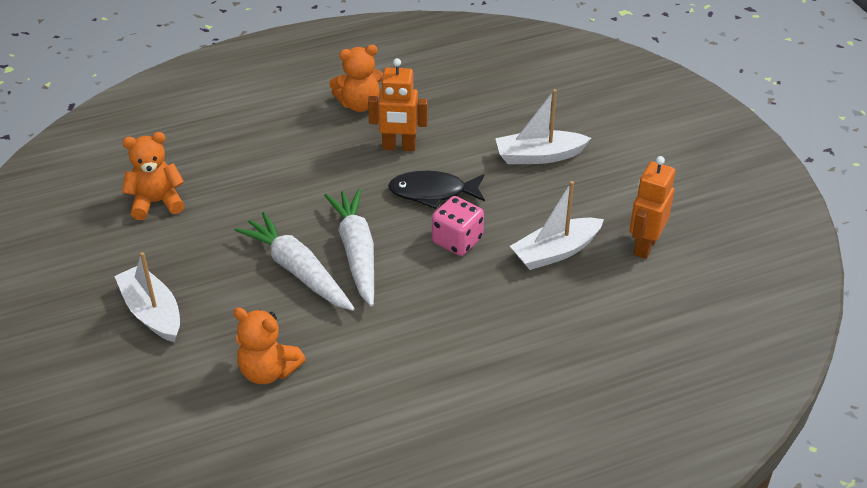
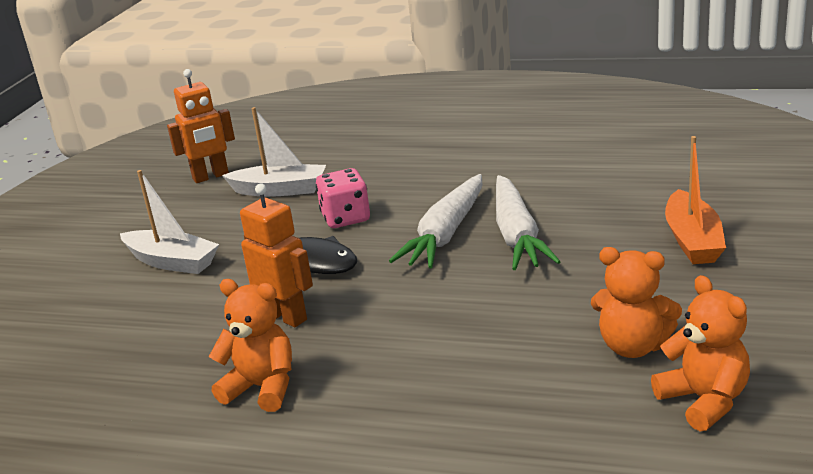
camera: 140 degrees left, 15 degrees down
white boat [114,252,180,342] -> orange boat [665,136,726,264]
orange teddy bear [233,308,306,384] -> orange teddy bear moved to [651,275,750,431]

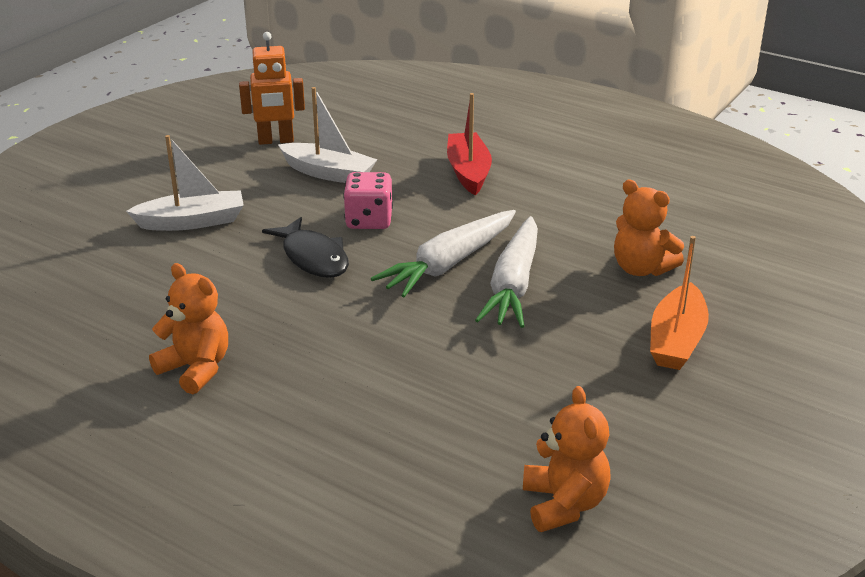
camera: 15 degrees right, 5 degrees up
white boat [120,170,219,274] -> white boat turned 60 degrees counterclockwise [126,135,244,231]
orange robot [240,183,313,327] -> none
orange teddy bear [591,247,682,358] -> orange teddy bear moved to [614,180,684,276]
none -> red boat [447,93,492,196]

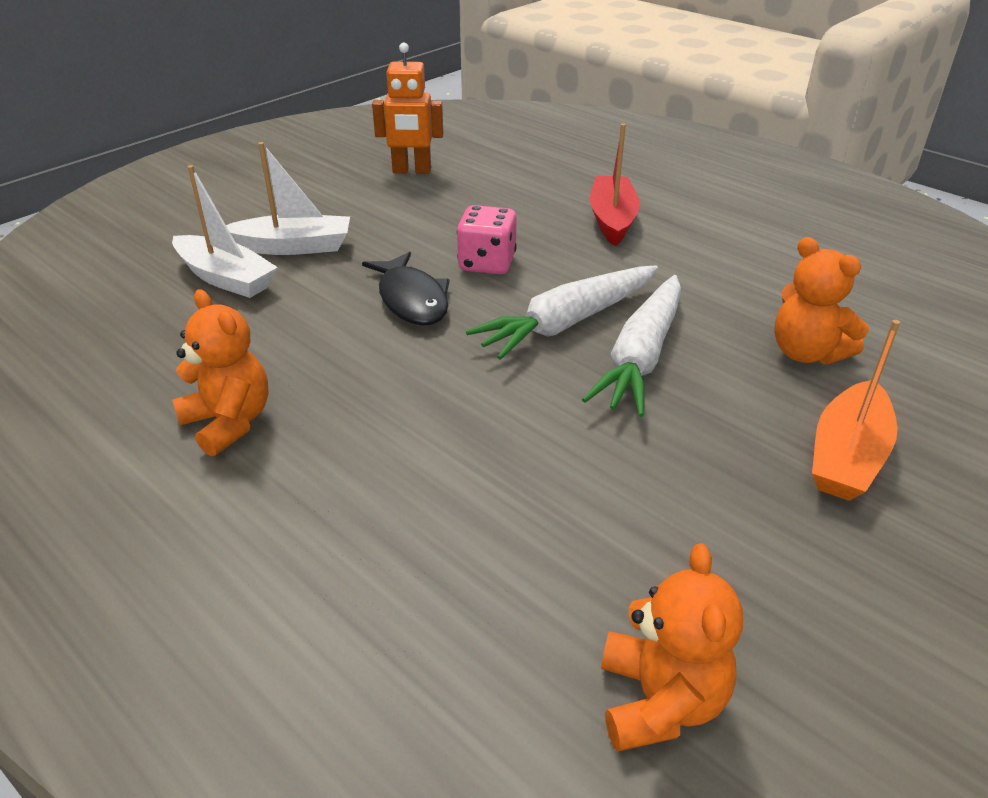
camera: 10 degrees right, 5 degrees up
white boat [278,87,378,183] -> white boat moved to [172,165,278,298]

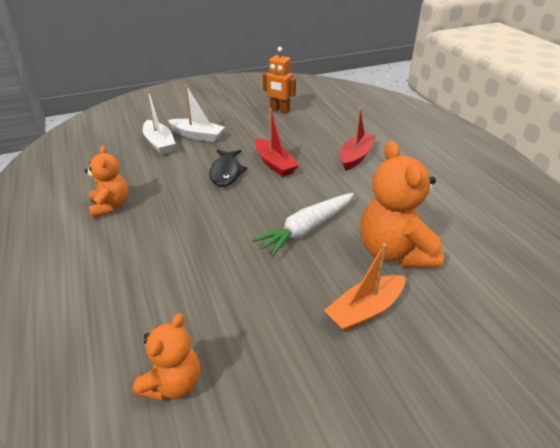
camera: 25 degrees right, 0 degrees up
pink dice [457,205,517,274] -> red boat [255,108,299,177]
white carrot [466,265,658,360] -> none
orange teddy bear [774,237,869,364] -> orange teddy bear [360,141,444,268], size x1.66

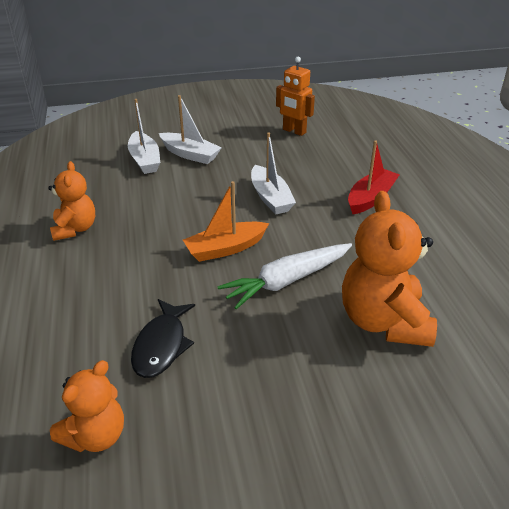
camera: 10 degrees right, 0 degrees up
black fish [209,150,247,187] -> black fish moved to [131,299,195,378]
red boat [255,108,299,177] -> white boat [251,132,296,214]
orange boat [324,243,405,332] -> orange boat moved to [183,181,269,262]

